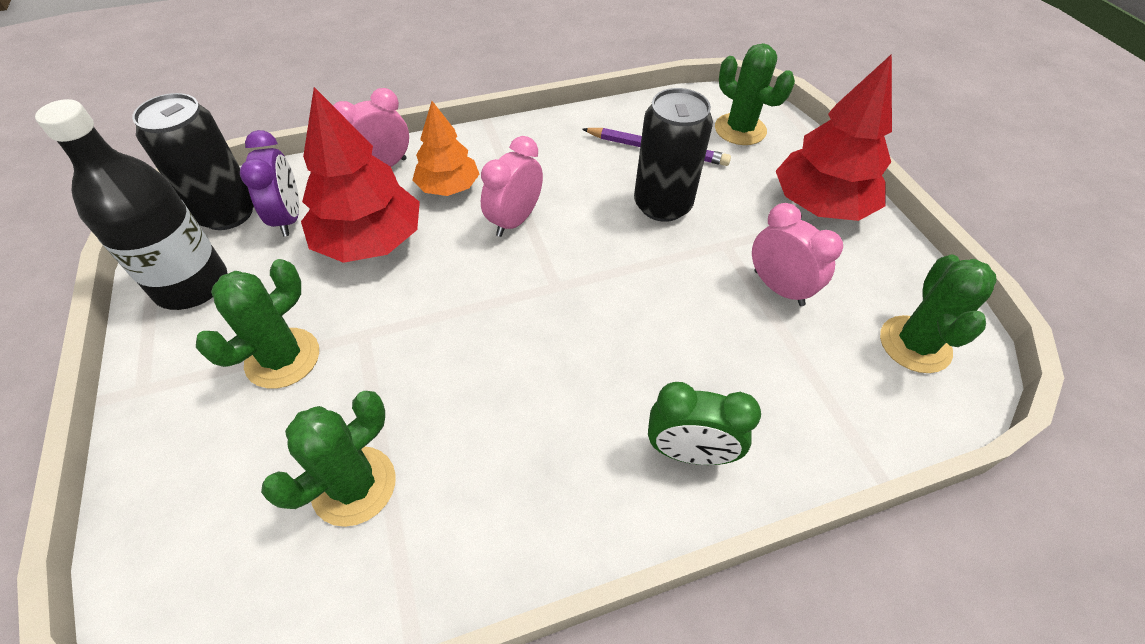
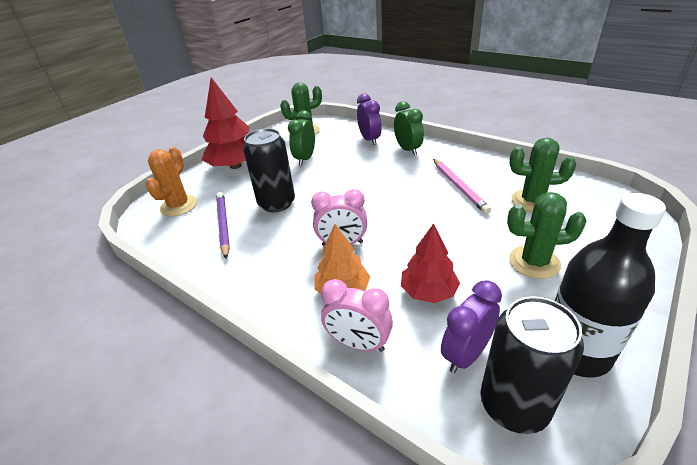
camera: 120 degrees left, 15 degrees down
red tree [301,87,420,263] -> red tree [401,223,460,303], size x0.62
green cactus [715,43,795,145] -> orange cactus [146,147,197,216]
pink clock [752,203,843,306] -> green clock [288,110,315,166]
none -> purple clock [357,94,382,145]
none -> pink pencil [433,159,491,214]

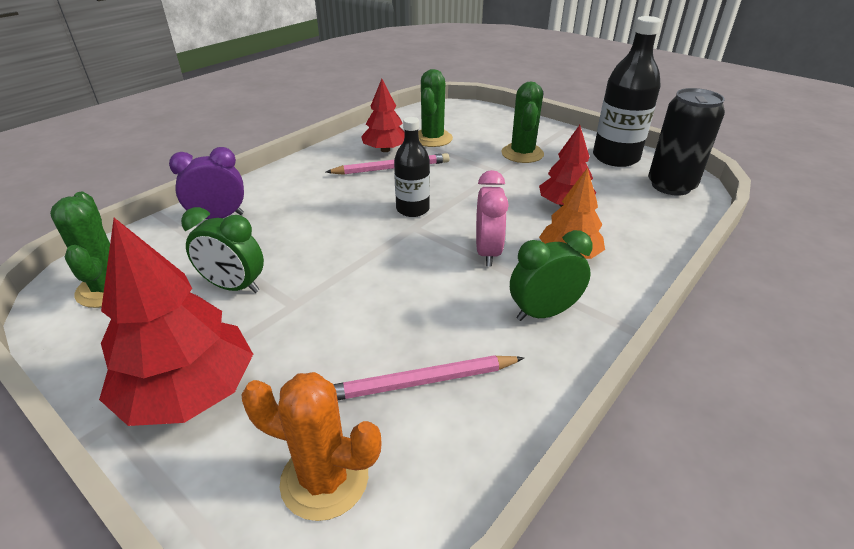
camera: 90 degrees left, 0 degrees up
purple pencil [216,192,230,259] -> pink pencil [333,355,524,400]
black can [243,128,295,212] -> none
pink clock [321,279,393,352] -> none
green clock [394,101,424,155] -> green clock moved to [510,230,593,321]
purple clock [441,280,502,373] -> none
none -> red tree [361,79,405,152]
none -> black bottle [394,117,430,217]

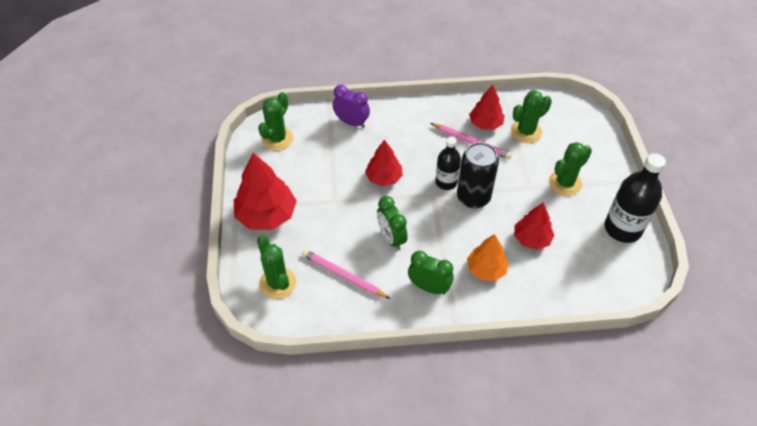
camera: 45 degrees right, 15 degrees up
green clock [181,207,264,293] -> green clock moved to [377,196,408,250]
orange cactus [242,372,382,521] -> green cactus [257,235,296,299]
pink clock [476,170,509,267] -> none
black can [648,88,725,196] -> black can moved to [457,142,499,208]
none -> red tree [365,140,403,186]

